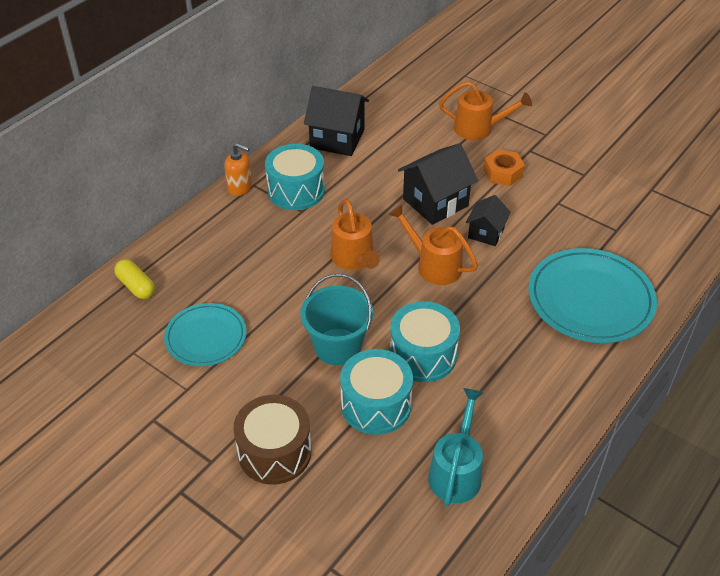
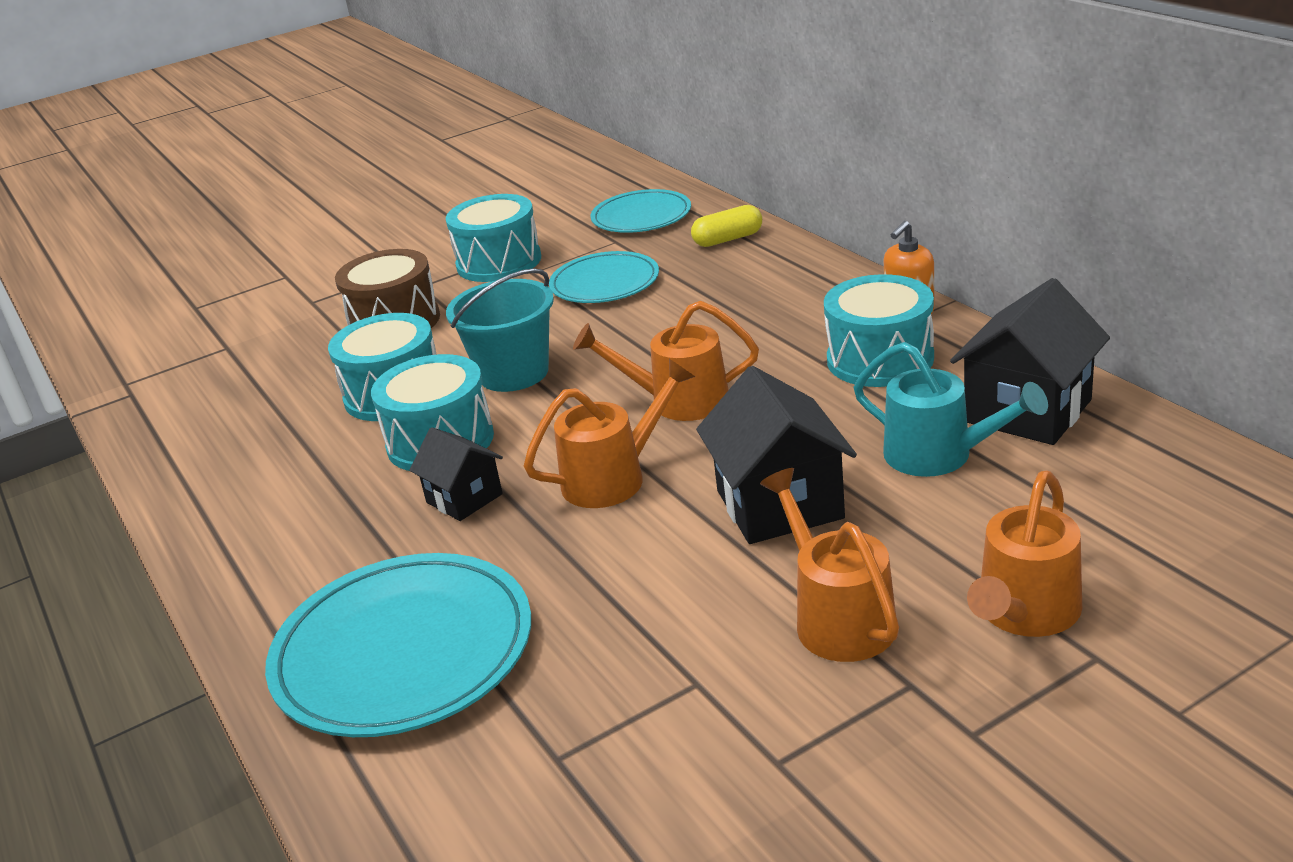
camera: 115 degrees right, 15 degrees down
turquoise watering can [428,388,484,507] -> turquoise watering can moved to [854,342,1048,477]
black house [466,195,511,246] -> black house moved to [409,427,503,521]
orange nut [484,149,525,186] -> orange watering can [760,468,899,662]
none -> turquoise drum [446,194,541,282]
none -> turquoise plate [591,189,691,233]

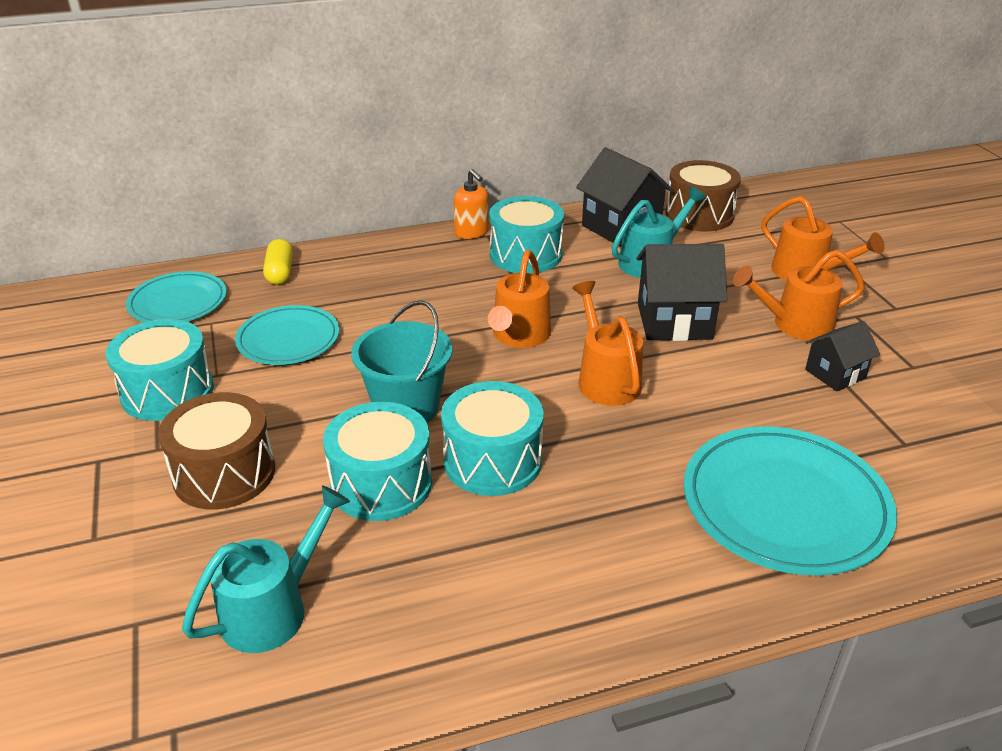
camera: 80 degrees left, 5 degrees up
black house [409,427,503,521] -> black house moved to [805,321,880,391]
none -> turquoise watering can [182,486,350,653]
none -> brown drum [666,160,741,231]

